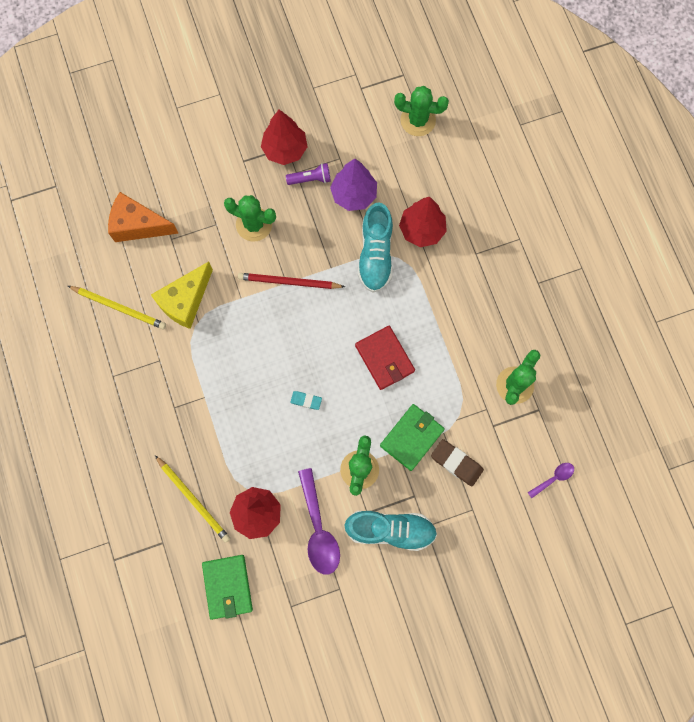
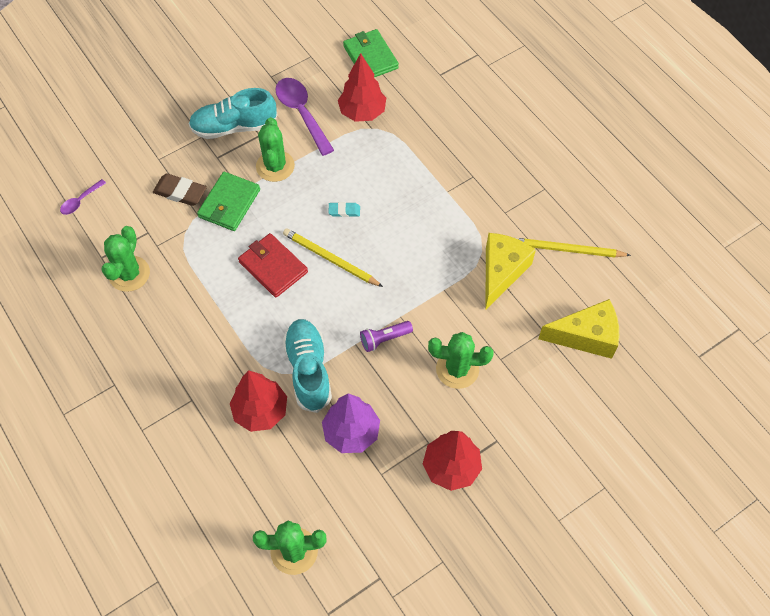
camera: 165 degrees right, 15 degrees down
orange cheese [108,192,179,242] -> yellow cheese [538,299,619,359]
yellow pencil [155,456,230,543] -> yellow pencil moved to [283,228,383,287]
red pencil [238,273,345,289] -> none
purple flashlight [286,163,331,185] -> purple flashlight moved to [360,321,413,352]

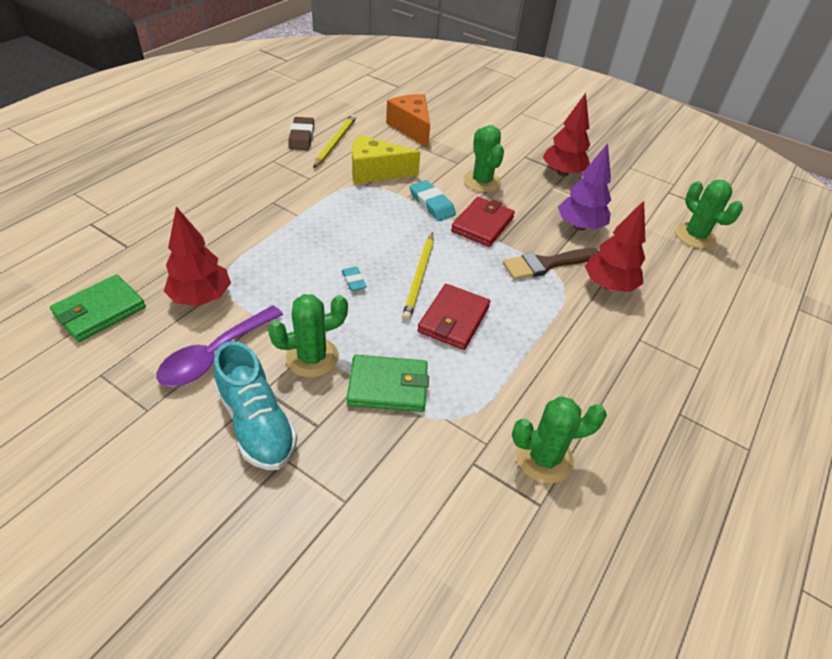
camera: 115 degrees left, 15 degrees down
purple spoon [60,179,106,215] -> none
brown eraser [153,173,207,206] -> brown eraser moved to [288,117,314,150]
turquoise shoe [283,319,332,413] -> brown brush [503,248,599,280]
purple flashlight [360,321,413,352] -> red wallet [451,197,515,247]
yellow pencil [515,238,631,257] -> yellow pencil turned 150 degrees counterclockwise [313,114,356,168]
yellow cheese [538,299,619,359] -> orange cheese [386,94,430,148]
none -> turquoise eraser [409,180,456,221]

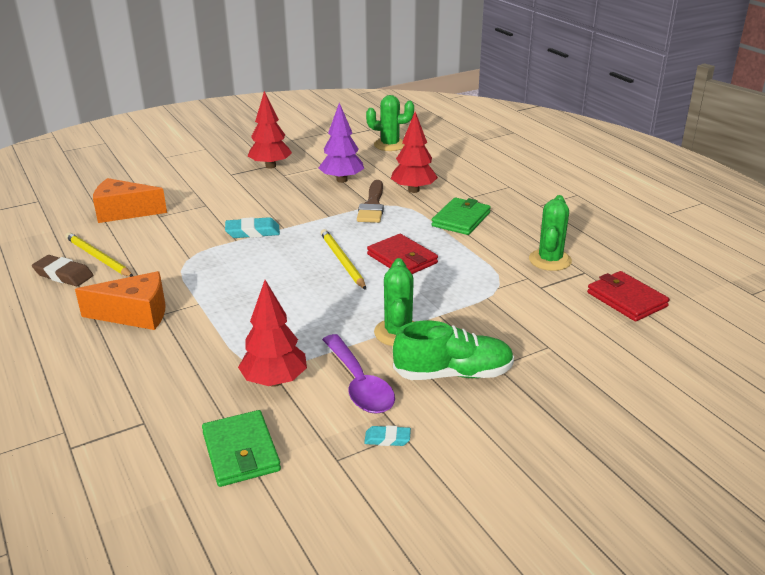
camera: 60 degrees left, 15 degrees down
turquoise shoe [214,341,298,470] -> green shoe [393,321,514,380]
turquoise eraser [342,267,367,291] -> turquoise eraser moved to [364,425,411,446]
green wallet [346,355,429,412] -> green wallet moved to [431,197,491,235]
yellow cheese [352,135,420,184] -> none
yellow pencil [402,232,434,321] -> yellow pencil turned 150 degrees counterclockwise [321,229,366,290]
red wallet [451,197,515,247] -> red wallet moved to [587,271,670,322]
green cactus [464,125,504,192] -> none
none -> orange cheese [75,271,165,330]

